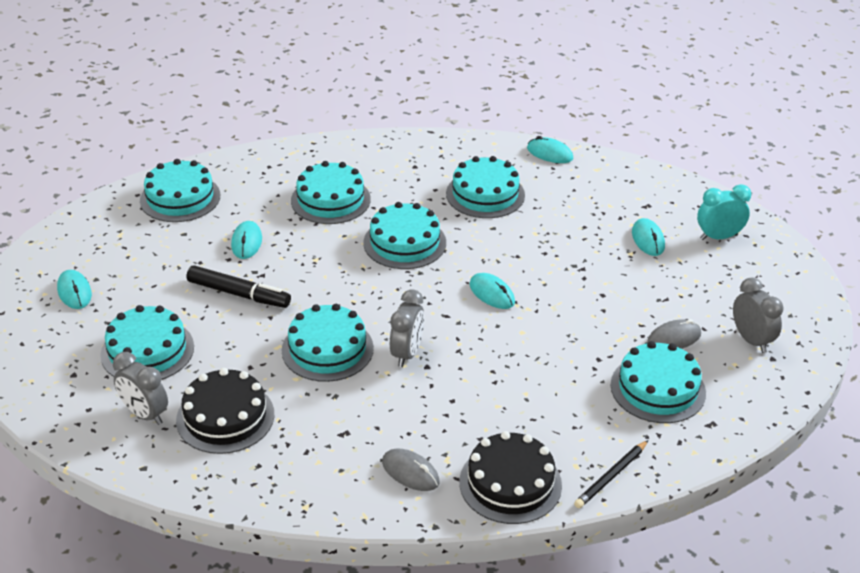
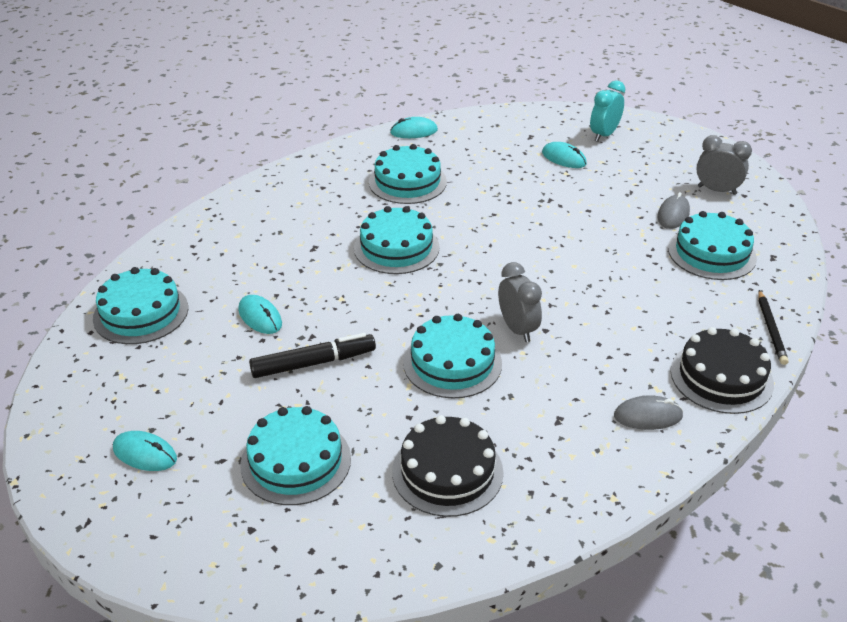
camera: 40 degrees left, 0 degrees up
grey clock [113,352,168,425] -> none
turquoise cake [291,161,371,224] -> none
turquoise mouse [469,273,515,309] -> none

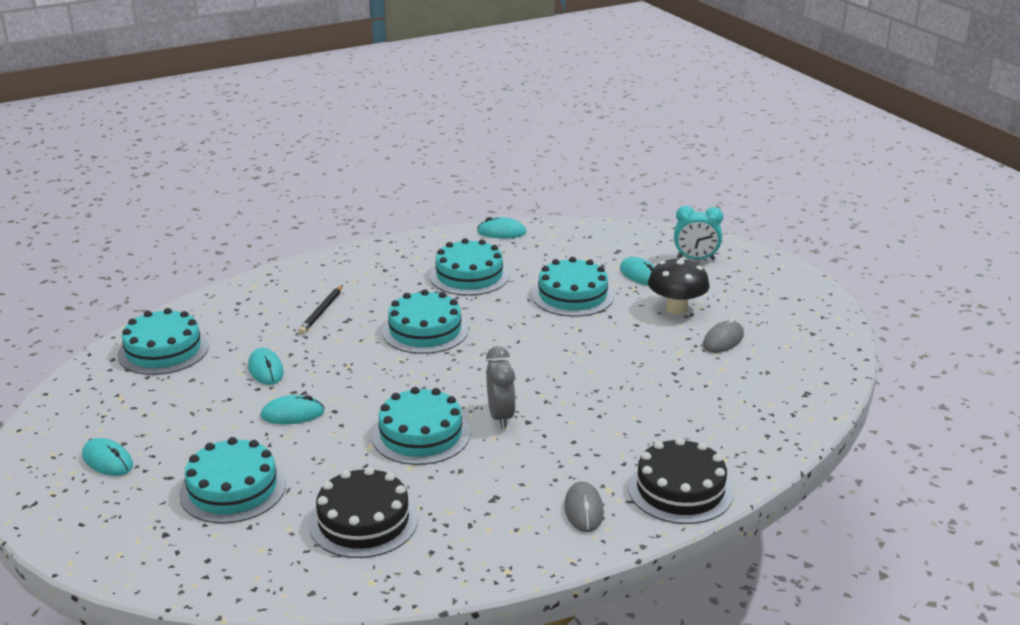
camera: 15 degrees right, 10 degrees down
black marker [249,333,376,378] -> turquoise mouse [260,395,325,424]
turquoise clock [590,80,625,142] -> turquoise clock turned 135 degrees counterclockwise [674,206,723,260]
grey mouse [614,395,683,430] -> grey mouse turned 75 degrees clockwise [564,481,604,532]
turquoise cake [668,211,757,280] -> turquoise cake moved to [532,257,614,317]
grey clock [696,135,752,195] -> none
black pencil [758,290,789,365] -> black pencil moved to [298,285,343,334]
none -> black mushroom [648,257,710,315]

